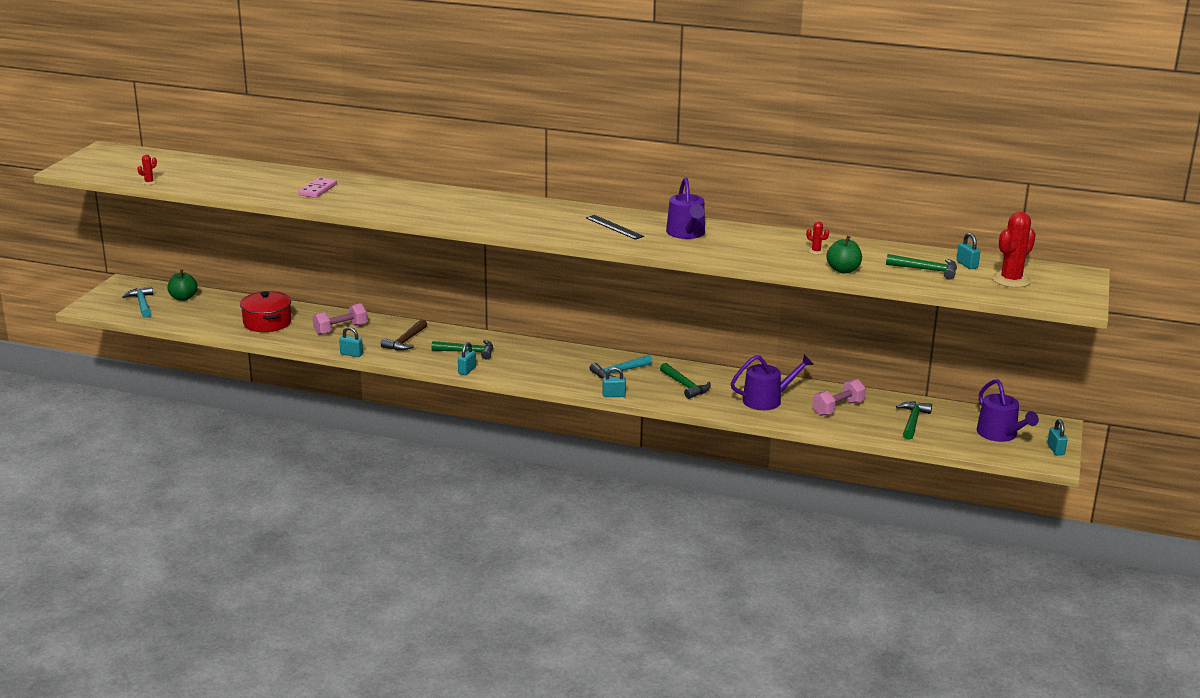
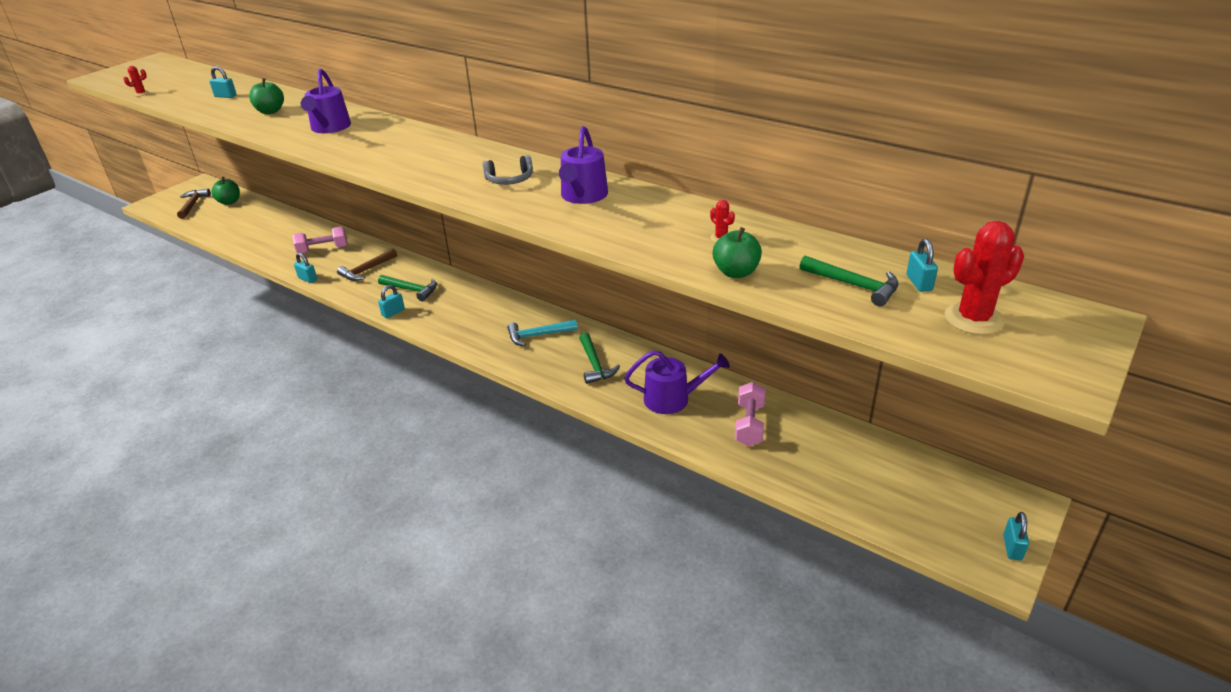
camera: 20 degrees right, 10 degrees up
turquoise hammer [122,286,153,318] -> brown hammer [177,189,211,219]
red pot [240,291,292,332] -> none
pink domino [298,177,337,198] -> green apple [249,78,284,114]
black ruler [586,215,644,240] -> grey headphones [483,155,533,185]
turquoise padlock [602,367,626,397] -> turquoise padlock moved to [209,66,237,98]
pink dumbbell [812,379,866,416] -> pink dumbbell turned 60 degrees counterclockwise [735,382,766,446]
green hammer [896,402,932,440] -> none
purple watering can [977,379,1039,442] -> purple watering can moved to [301,68,351,133]

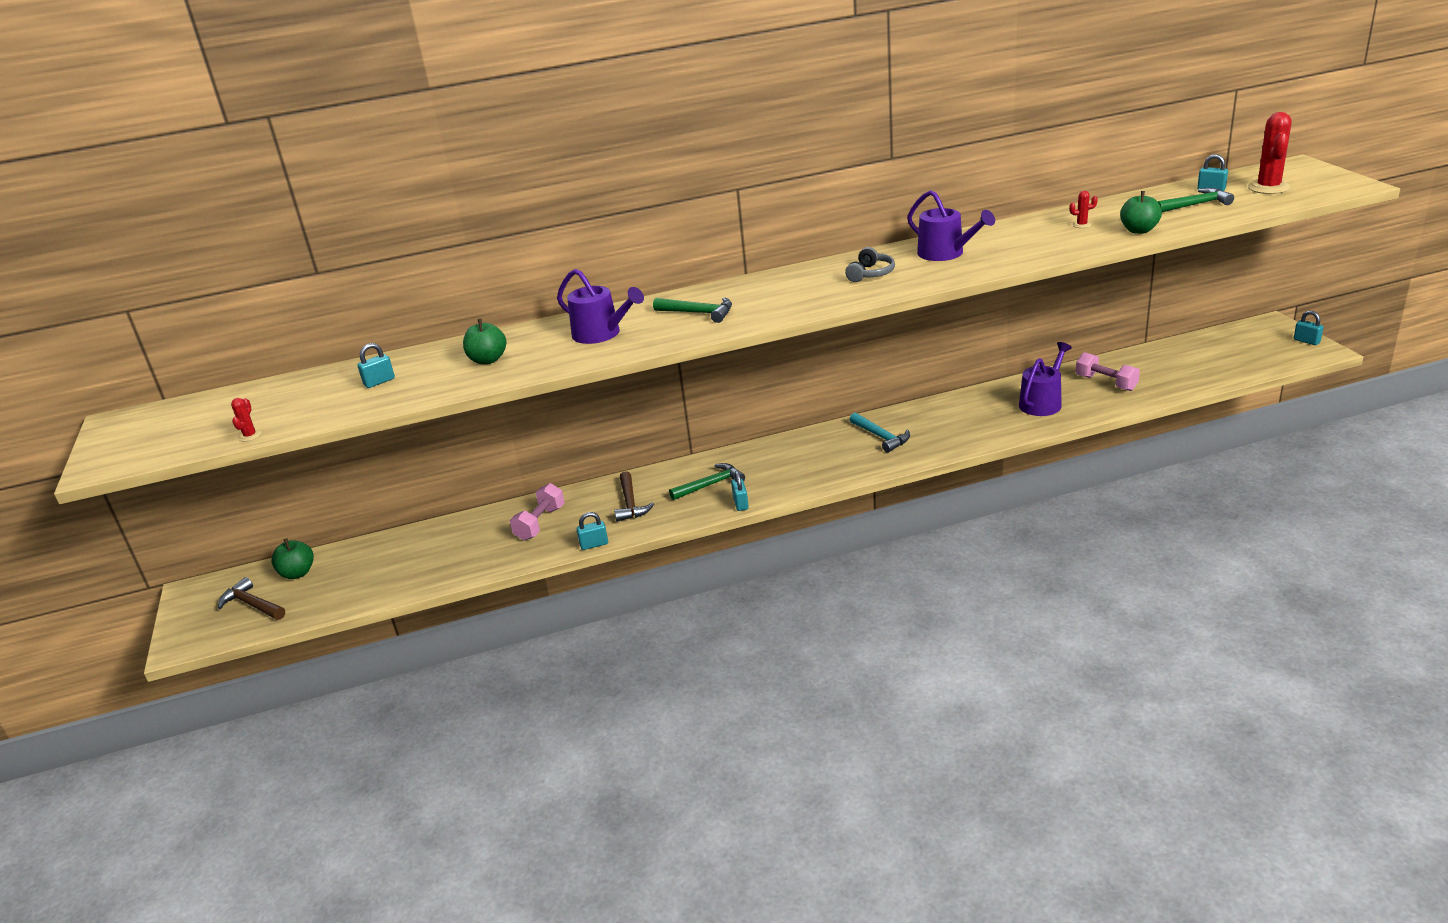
camera: 50 degrees left, 5 degrees down
turquoise hammer [507,320,577,346] -> turquoise hammer turned 60 degrees counterclockwise [850,413,910,453]
green hammer [579,333,620,384] -> green hammer moved to [653,297,732,323]

